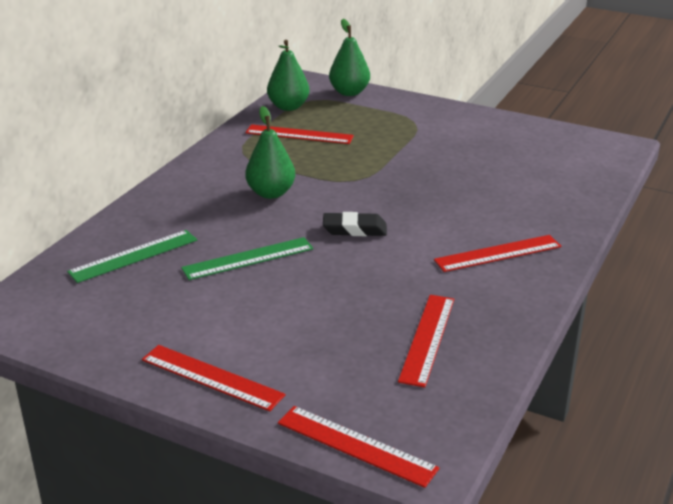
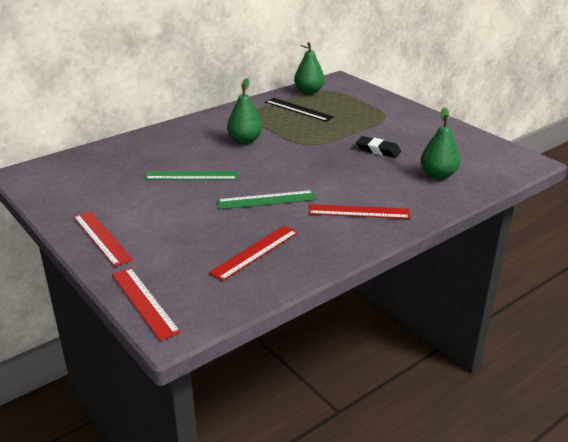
camera: 25 degrees right, 0 degrees up
green ruler [67,230,197,283] -> green ruler moved to [217,190,316,209]
red ruler [245,124,354,144] -> black ruler [265,98,334,122]
black eraser [323,212,387,236] -> black eraser moved to [356,136,401,158]
green pear [329,19,370,96] -> green pear moved to [421,107,460,179]

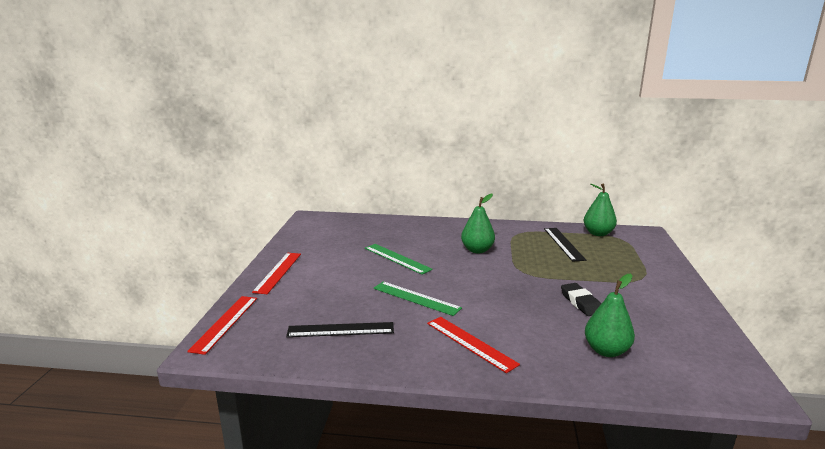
camera: 45 degrees right, 10 degrees down
red ruler [208,226,298,281] -> black ruler [286,322,394,337]

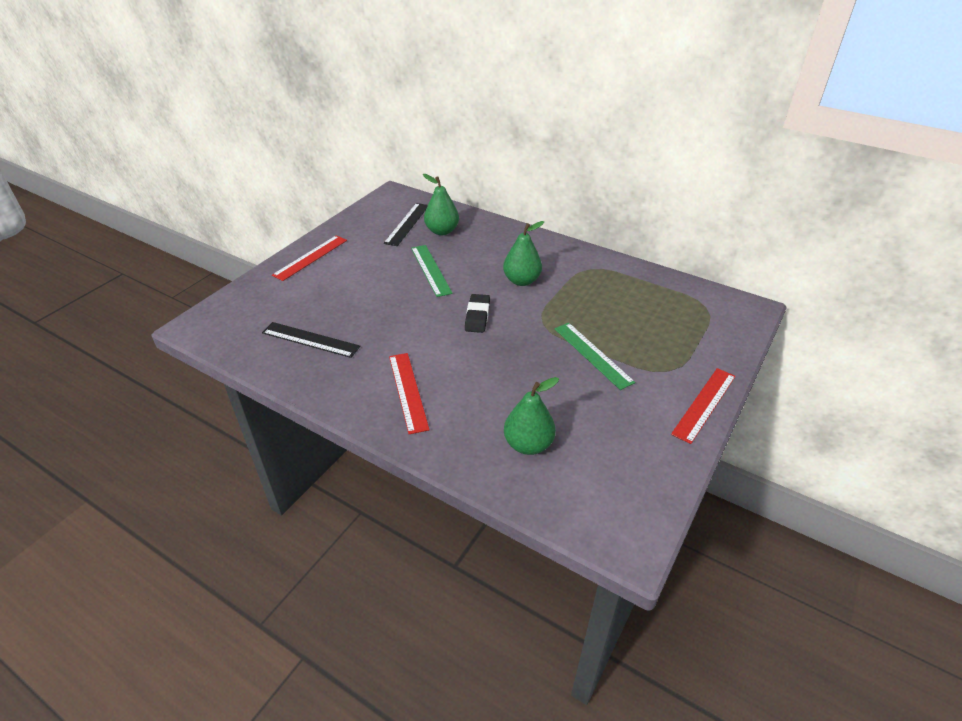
camera: 25 degrees right, 20 degrees up
red ruler [187,296,257,355] -> red ruler moved to [671,368,736,444]
green ruler [373,281,462,316] -> green ruler moved to [555,323,635,390]
black ruler [544,228,586,262] -> black ruler moved to [384,203,428,246]
black eraser [561,283,601,316] -> black eraser moved to [465,294,490,333]
green pear [584,184,617,236] -> green pear moved to [423,174,459,235]

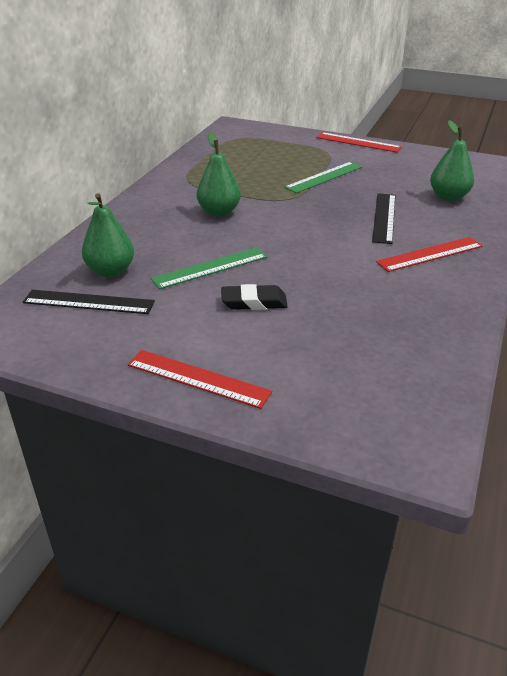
camera: 100 degrees left, 5 degrees down
black ruler [262,322,360,358] -> black ruler moved to [372,193,395,244]
black eraser [465,294,490,333] -> black eraser moved to [221,284,288,310]

